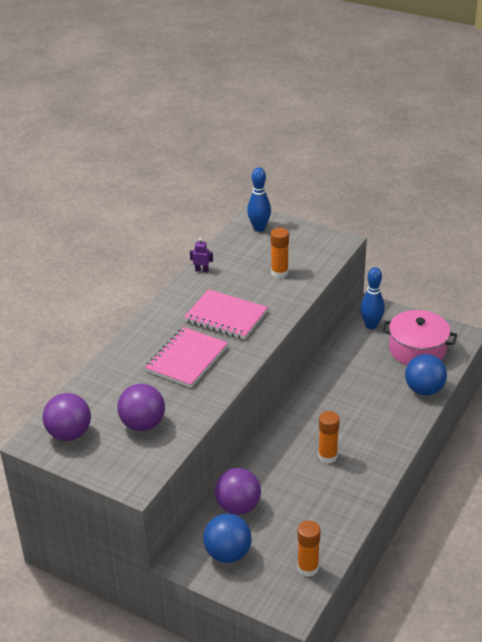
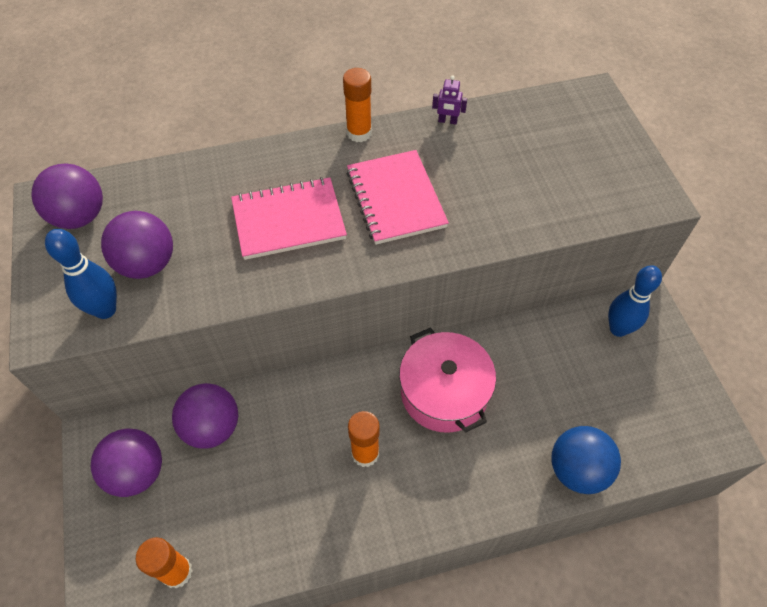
camera: 45 degrees right, 20 degrees up
purple robot [190,238,213,272] -> purple robot turned 135 degrees clockwise [432,75,467,125]
blue ball [203,513,252,563] -> purple ball [91,429,162,497]
blue bowling pin [247,167,271,232] -> blue bowling pin moved to [45,229,117,319]
orange glue stick [271,228,289,278] -> orange glue stick moved to [343,68,372,142]
pink pot [382,310,457,365] -> pink pot moved to [399,328,496,433]

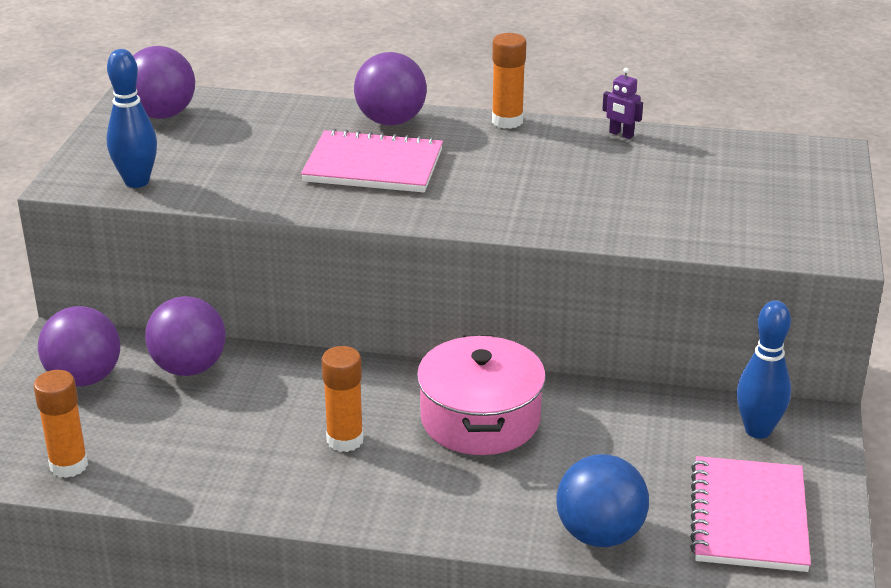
camera: 25 degrees right, 25 degrees down
purple ball [101,211,173,279] -> purple ball moved to [354,52,427,126]
pink notebook [347,150,449,245] -> pink notebook moved to [690,456,811,572]

